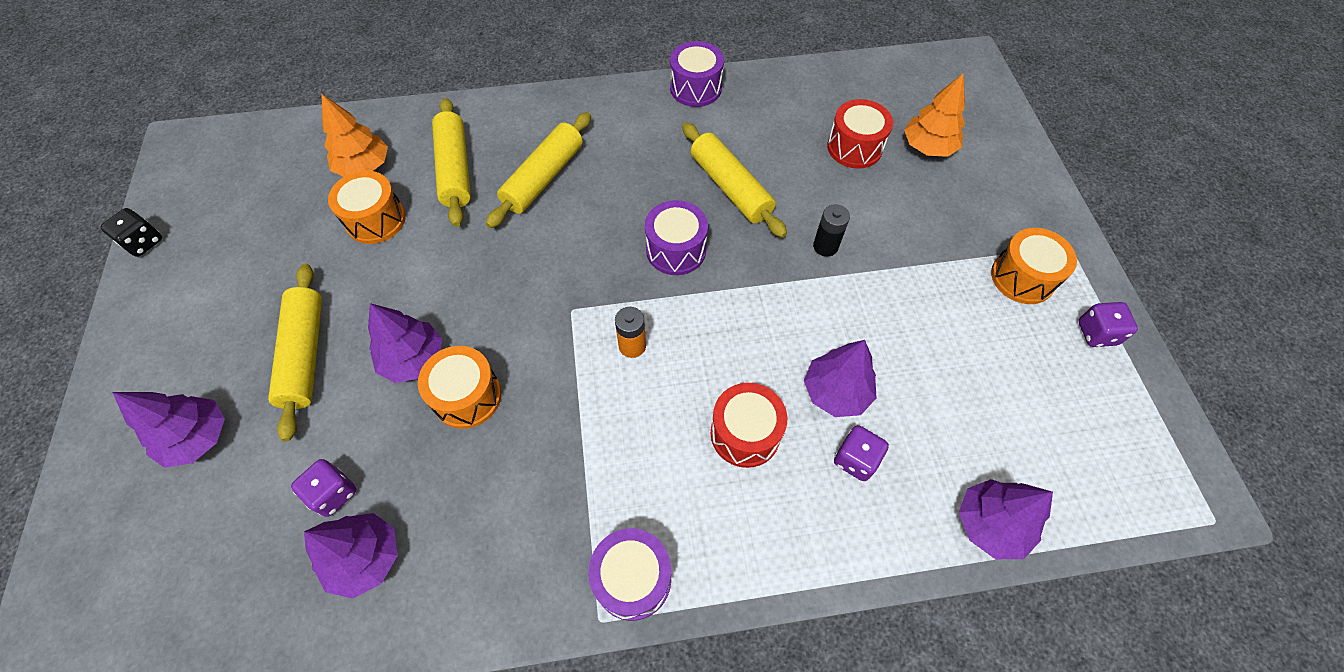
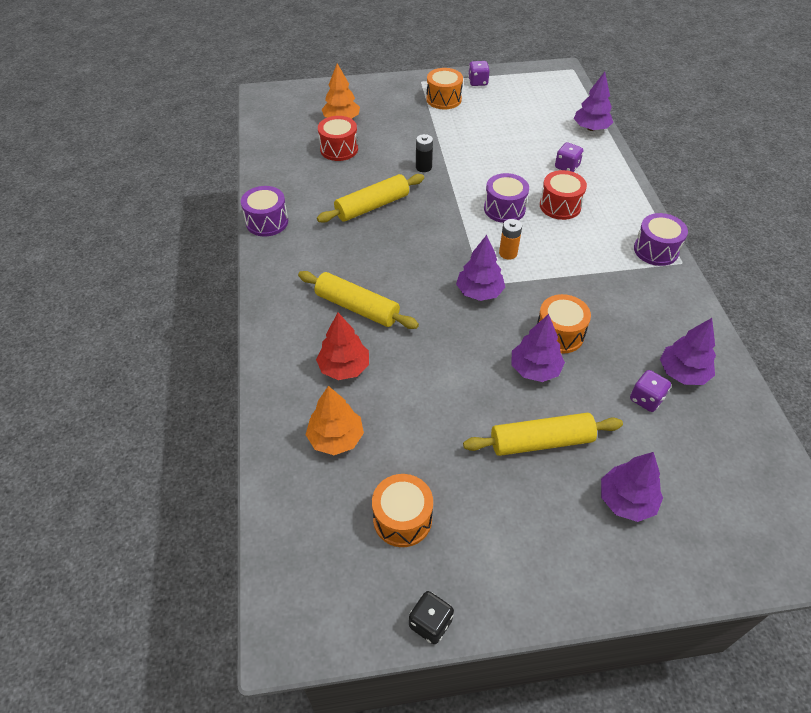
camera: 90 degrees left, 10 degrees down
orange drum [328,171,406,244] -> orange drum moved to [372,474,433,547]
yellow rolling pin [432,98,471,227] -> red tree [316,313,369,380]
purple drum [645,200,708,275] -> purple drum moved to [484,173,529,223]
purple tree [804,340,876,417] -> purple tree moved to [456,235,505,301]

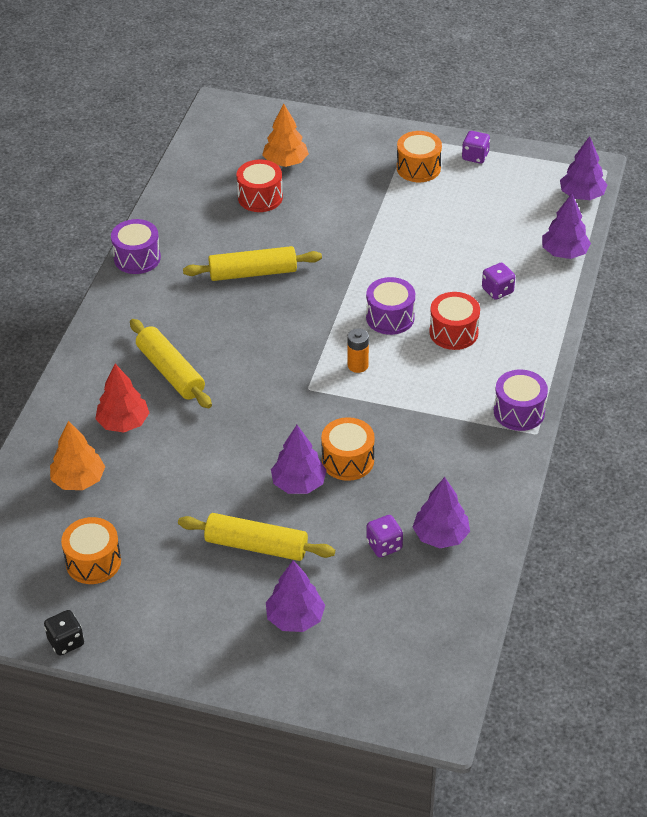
camera: 25 degrees right, 5 degrees down
black battery [416,134,433,172] -> none
purple tree [456,235,505,301] -> purple tree moved to [560,136,607,200]

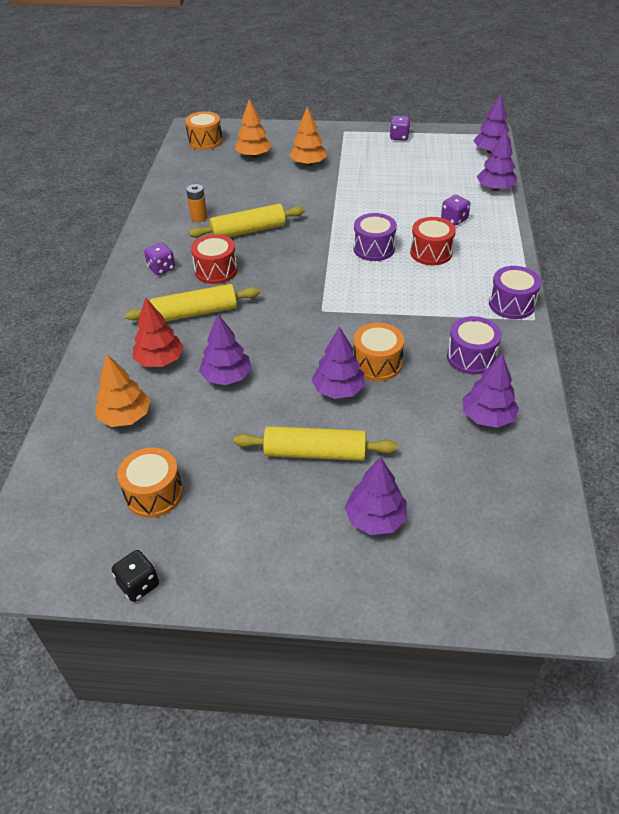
camera: 10 degrees left, 0 degrees up
purple drum [111,219,161,274] -> purple drum moved to [447,316,502,374]
yellow rolling pin [130,319,212,408] -> yellow rolling pin turned 60 degrees counterclockwise [125,284,260,322]
red drum [237,160,283,212] -> red drum moved to [191,234,237,284]
orange battery [348,328,369,373] -> orange battery moved to [186,184,207,222]
purple dice [366,515,403,557] -> purple dice moved to [144,243,175,275]
orange drum [397,131,442,182] -> orange drum moved to [185,111,223,150]
none -> purple tree [199,314,252,385]
none -> orange tree [289,107,327,166]

